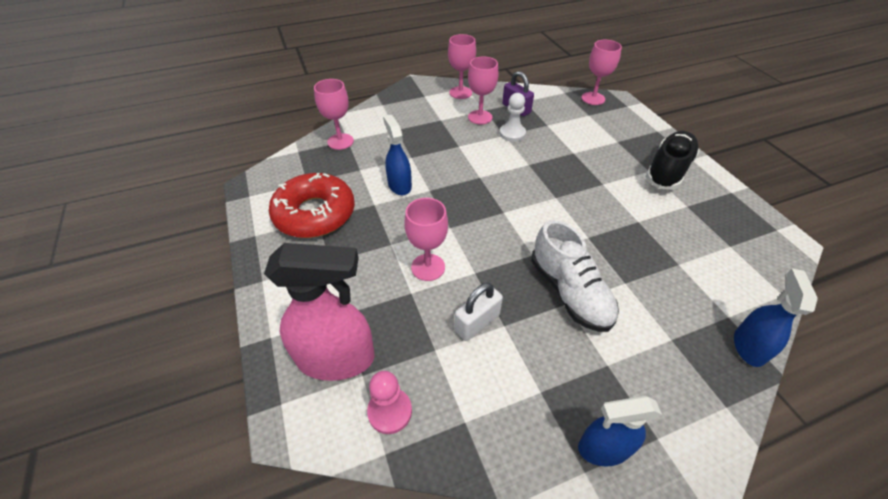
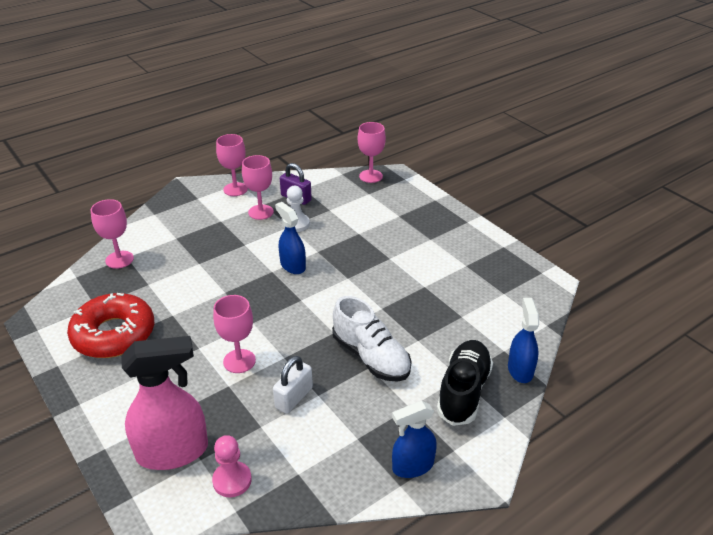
camera: 15 degrees left, 10 degrees down
blue spray bottle [383,115,412,195] -> blue spray bottle moved to [275,202,306,274]
black shoe [645,131,699,190] -> black shoe moved to [437,340,493,426]

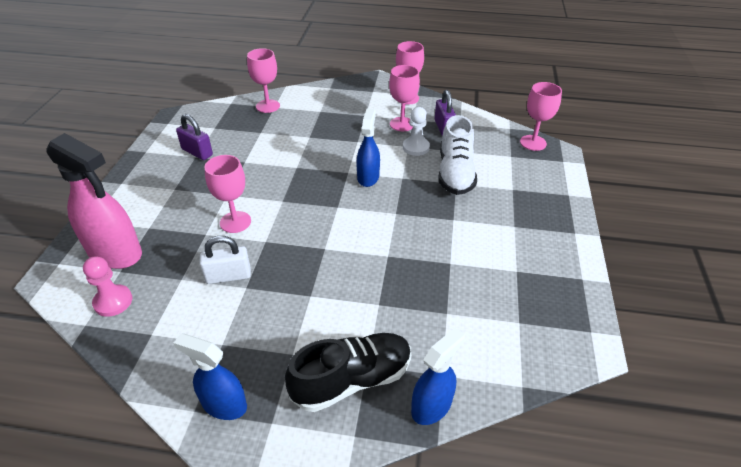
camera: 45 degrees right, 5 degrees up
red donut [67,293,154,358] -> purple padlock [176,114,213,160]
white shoe [332,296,412,382] -> white shoe moved to [439,115,477,195]

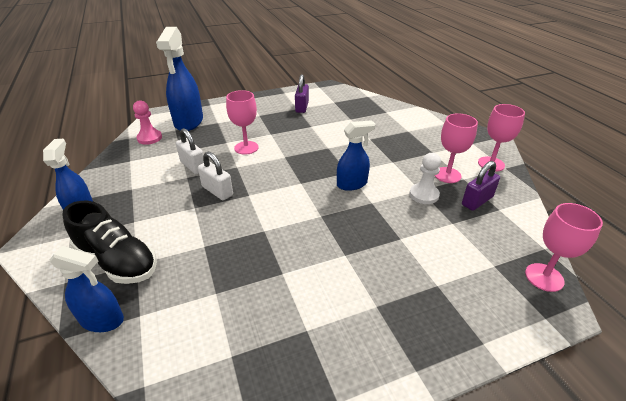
camera: 60 degrees right, 5 degrees down
pink spray bottle [46,133,142,269] -> blue spray bottle [156,27,203,131]
pink goblet [247,48,280,113] -> none
white shoe [439,115,477,195] -> none
none -> white padlock [198,152,233,200]

